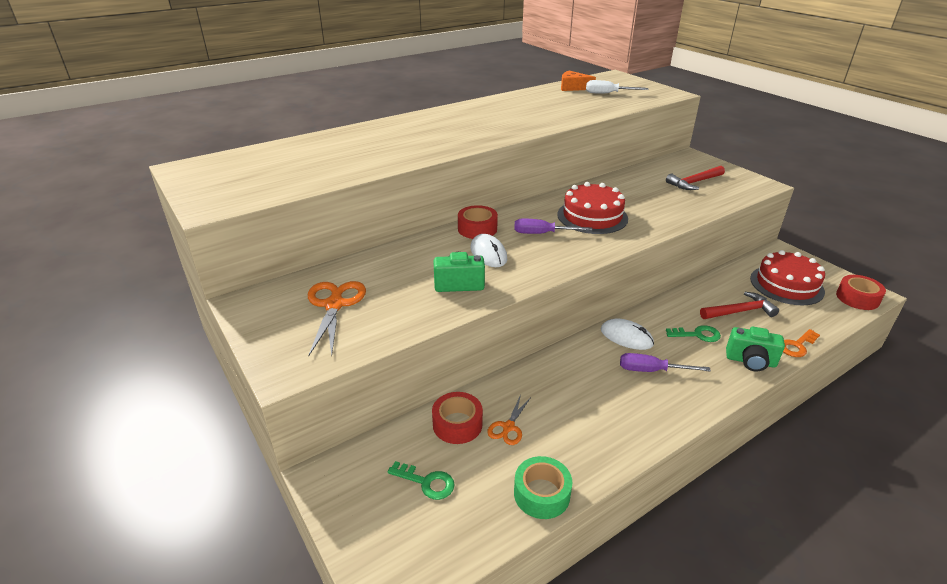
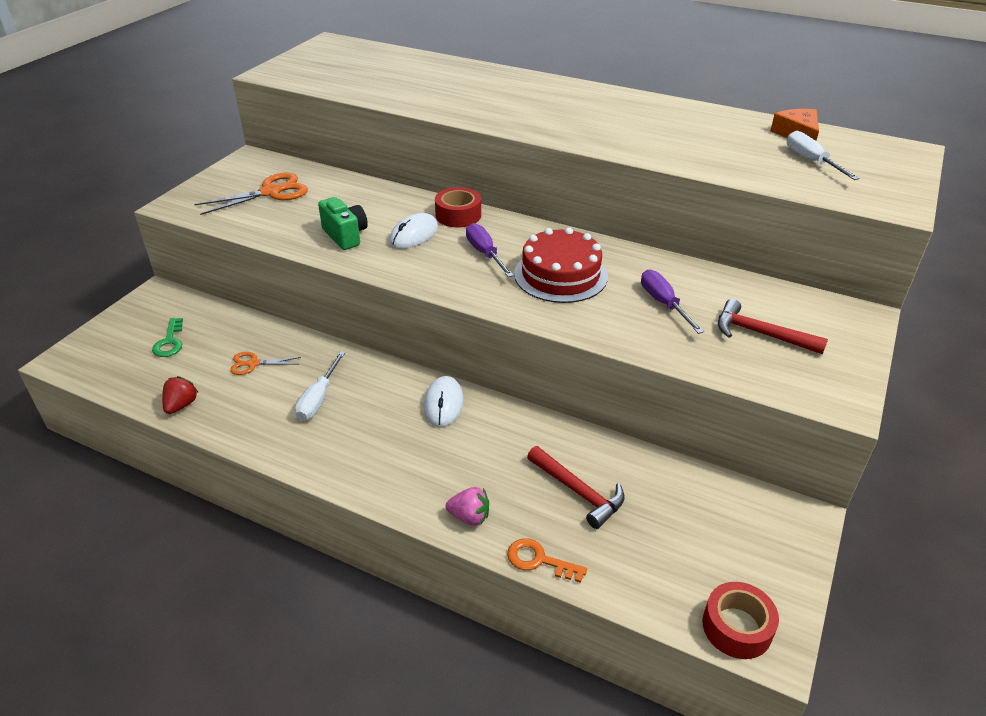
camera: 60 degrees right, 5 degrees up
red tape [432,392,483,444] -> none
green tape [514,456,572,519] -> red strawberry [162,376,199,414]
purple screwdriver [620,353,711,372] -> purple screwdriver moved to [641,270,704,334]
green key [666,325,721,342] -> none
green camera [726,327,785,372] -> pink strawberry [446,487,489,526]
red cake [750,250,825,305] -> none
none -> white screwdriver [295,351,345,421]

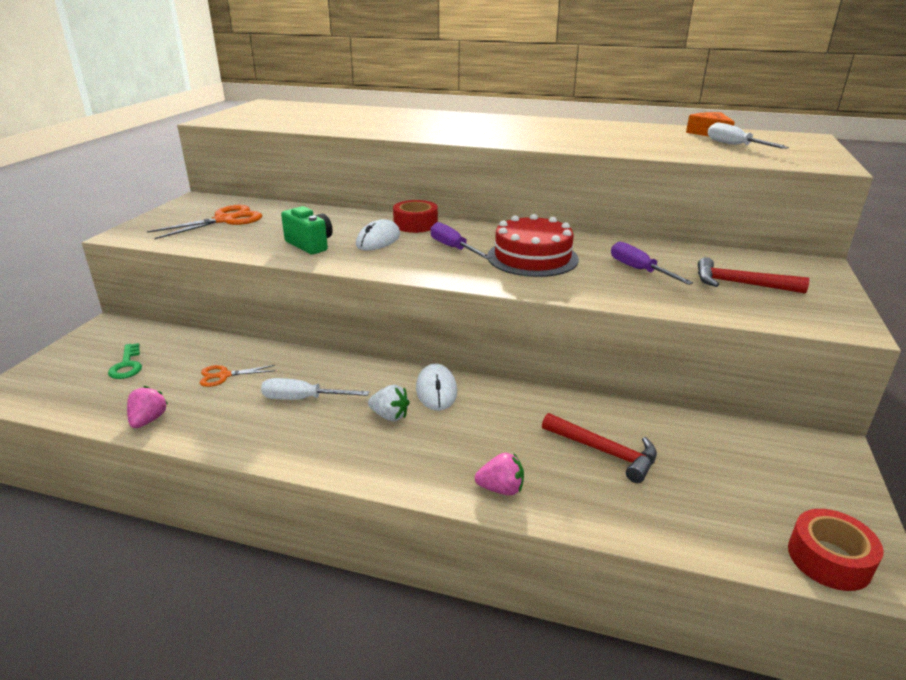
camera: 10 degrees left, 10 degrees down
red strawberry [162,376,199,414] -> pink strawberry [127,386,168,428]
white screwdriver [295,351,345,421] -> white screwdriver turned 90 degrees clockwise [261,378,369,400]
orange key [507,538,587,583] -> none
none -> white strawberry [368,385,410,421]

